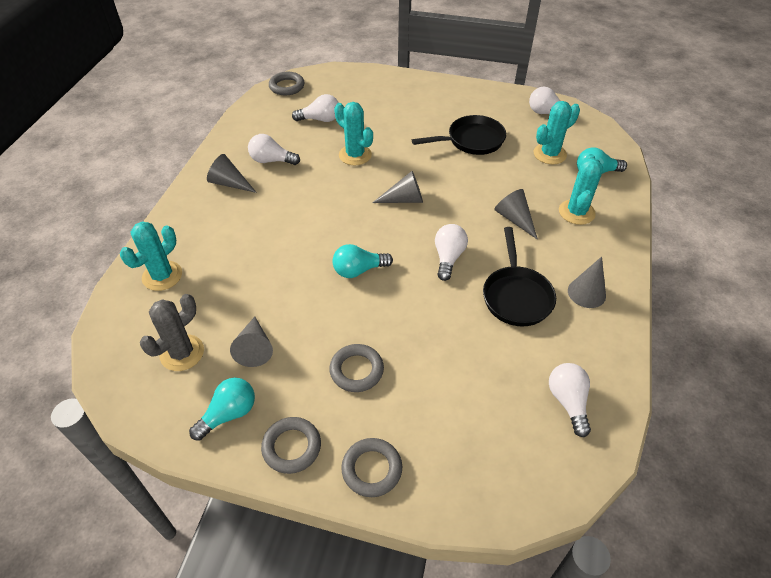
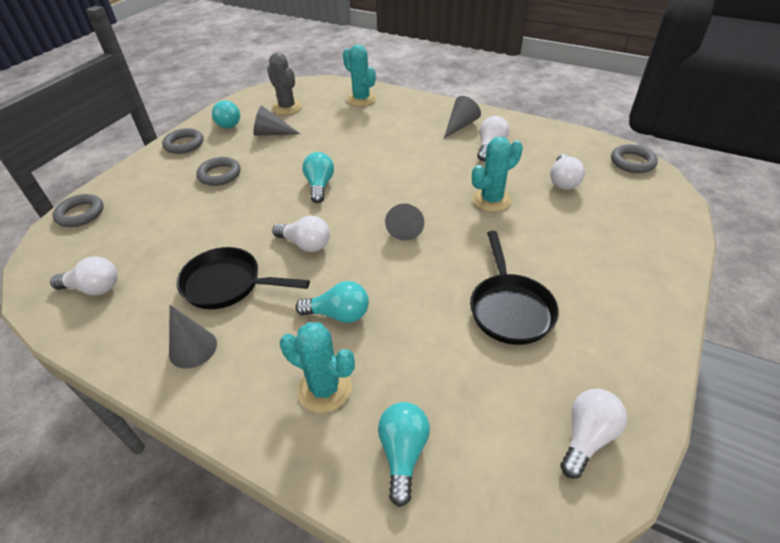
camera: 105 degrees right, 5 degrees down
grey ring [341,438,402,497] -> grey ring moved to [53,194,104,227]
grey cone [495,189,538,240] -> turquoise light bulb [295,281,369,323]
turquoise cactus [534,101,580,164] -> none

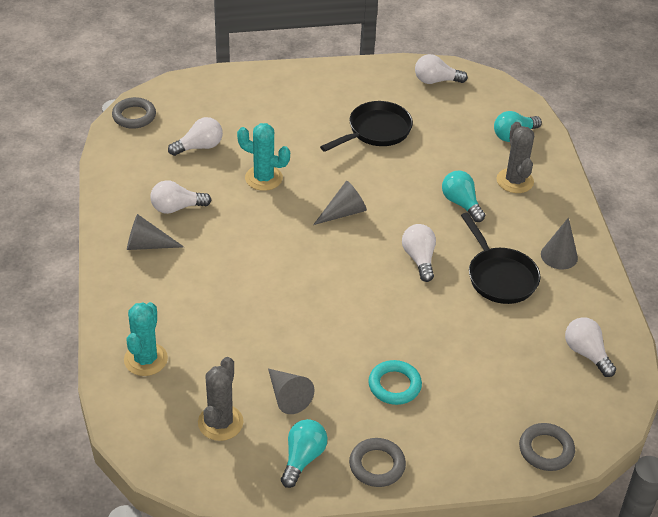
camera: 130 degrees left, 0 degrees up
grey ring [197,157,241,186] -> turquoise ring [368,360,422,405]
turquoise cactus [280,322,355,413] -> grey cactus [496,122,534,193]
turquoise light bulb [302,152,334,203] -> none

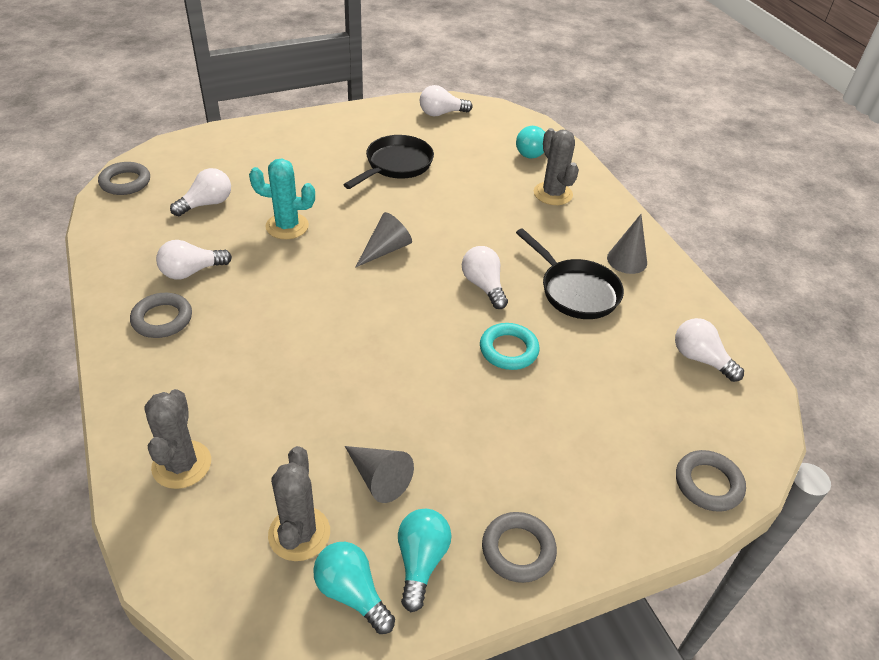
camera: 15 degrees left, 0 degrees up
turquoise cactus [124,302,168,376] -> grey cactus [144,389,211,489]
grey cone [127,214,184,250] -> grey ring [130,293,192,338]
turquoise ring [368,360,422,405] -> turquoise ring moved to [480,323,540,370]
turquoise light bulb [442,171,485,222] -> turquoise light bulb moved to [313,542,395,634]

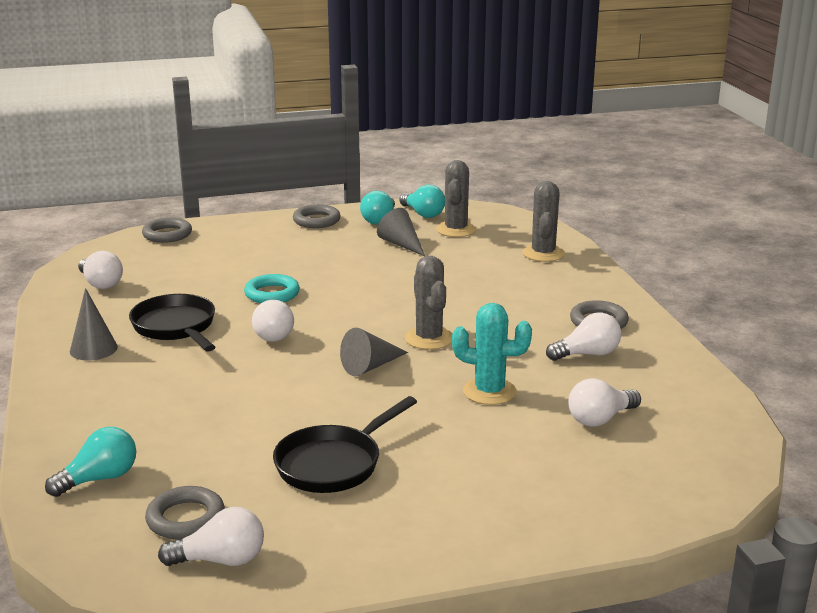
camera: 170 degrees left, 20 degrees down
grey ring [98,162,150,195] -> grey ring moved to [145,486,225,540]
grey cactus [534,128,579,205] -> grey cactus moved to [405,256,452,350]

